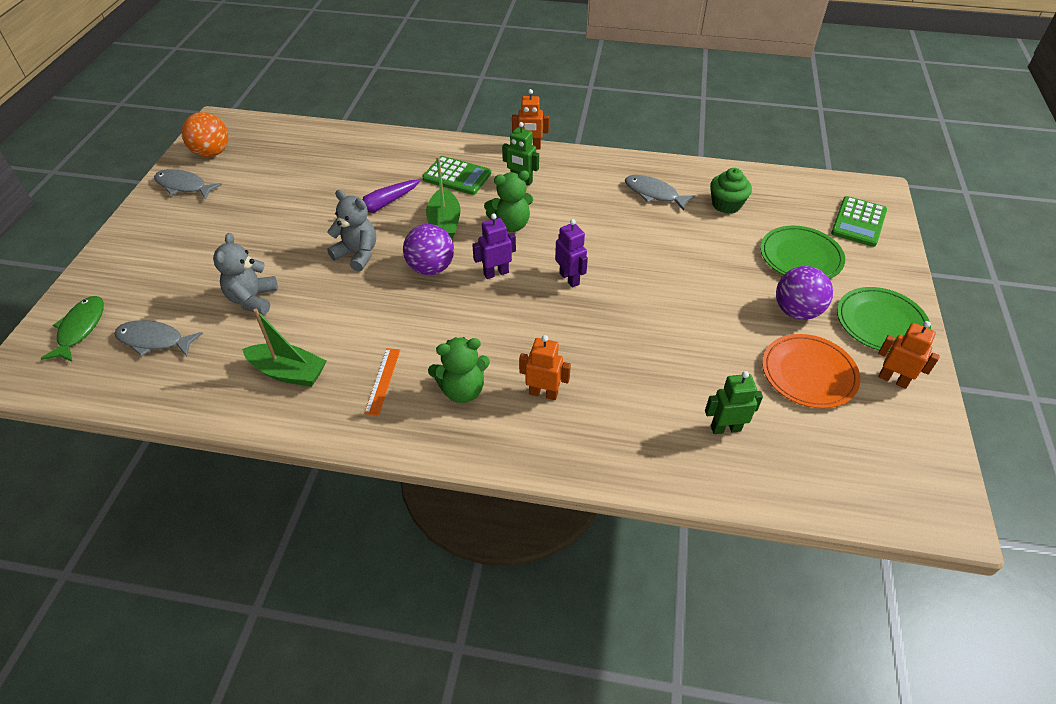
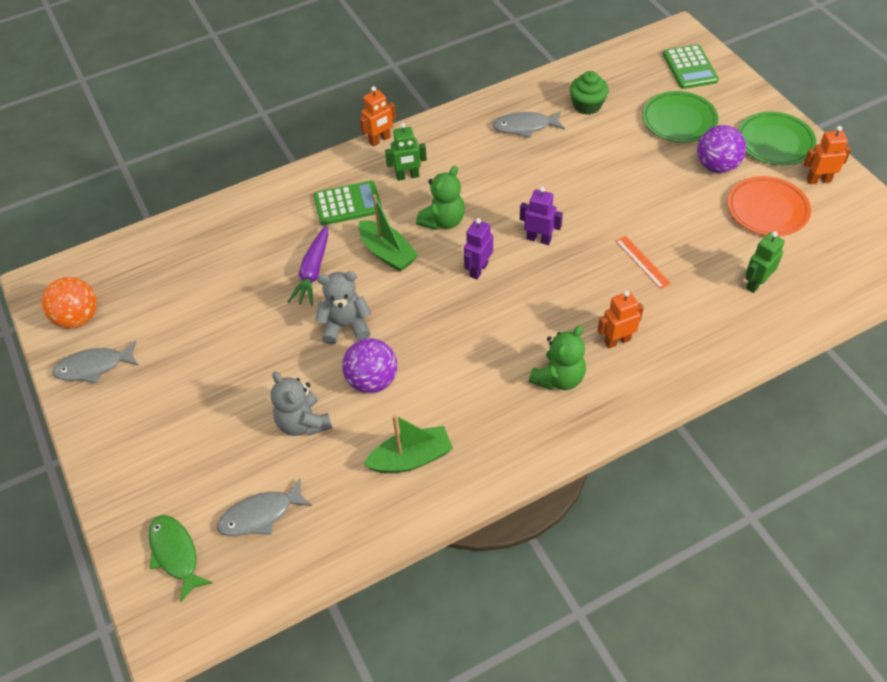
camera: 35 degrees left, 5 degrees up
orange ruler [364,348,400,416] -> orange ruler moved to [616,236,671,289]
purple ball [403,224,454,275] -> purple ball moved to [342,338,397,393]

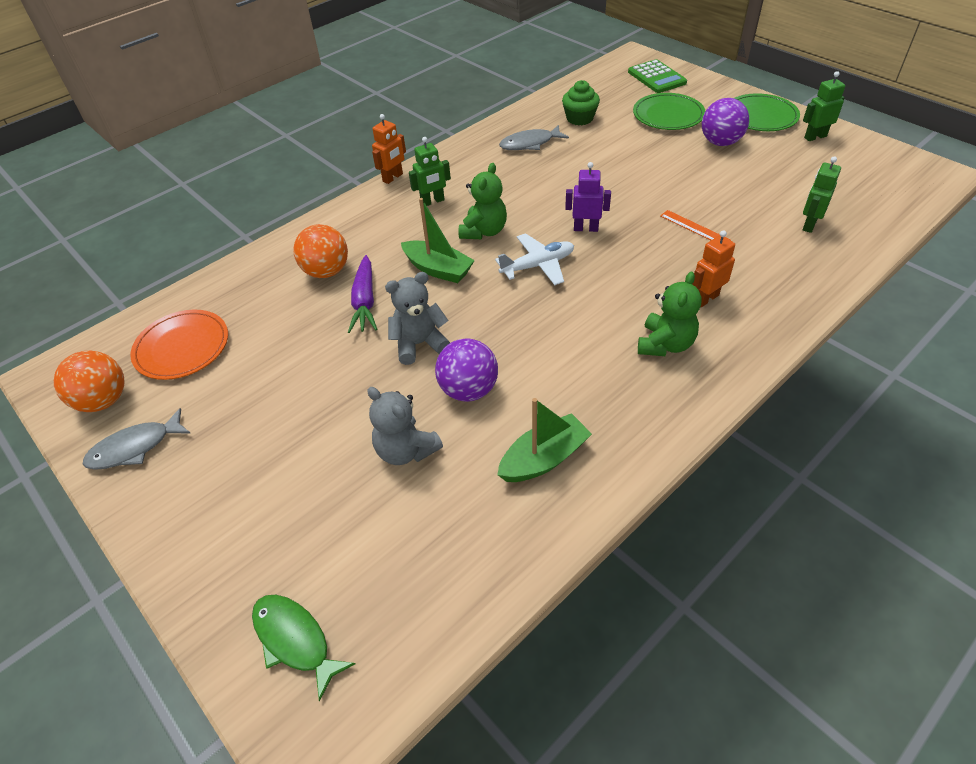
camera: 15 degrees left, 5 degrees down
grey fish [217,478,312,536] -> none
green calculator [313,180,382,225] -> none
purple robot [464,218,493,280] -> white plane [495,233,574,285]
orange plate [727,176,811,236] -> orange plate moved to [130,310,228,380]
orange robot [804,126,851,184] -> green robot [803,71,845,141]
none -> orange ball [294,224,348,278]

